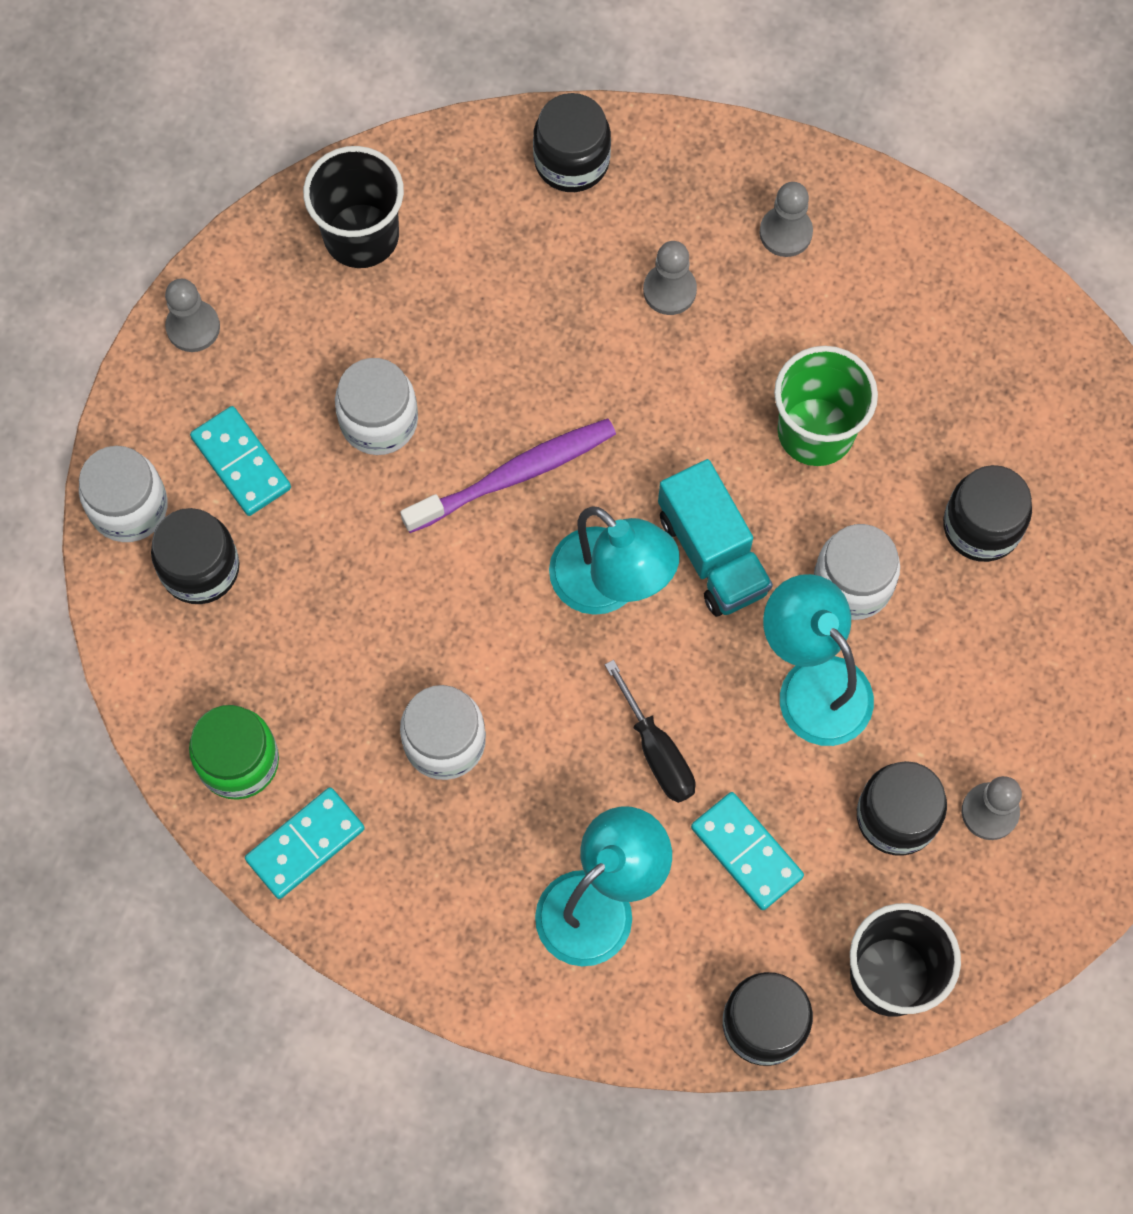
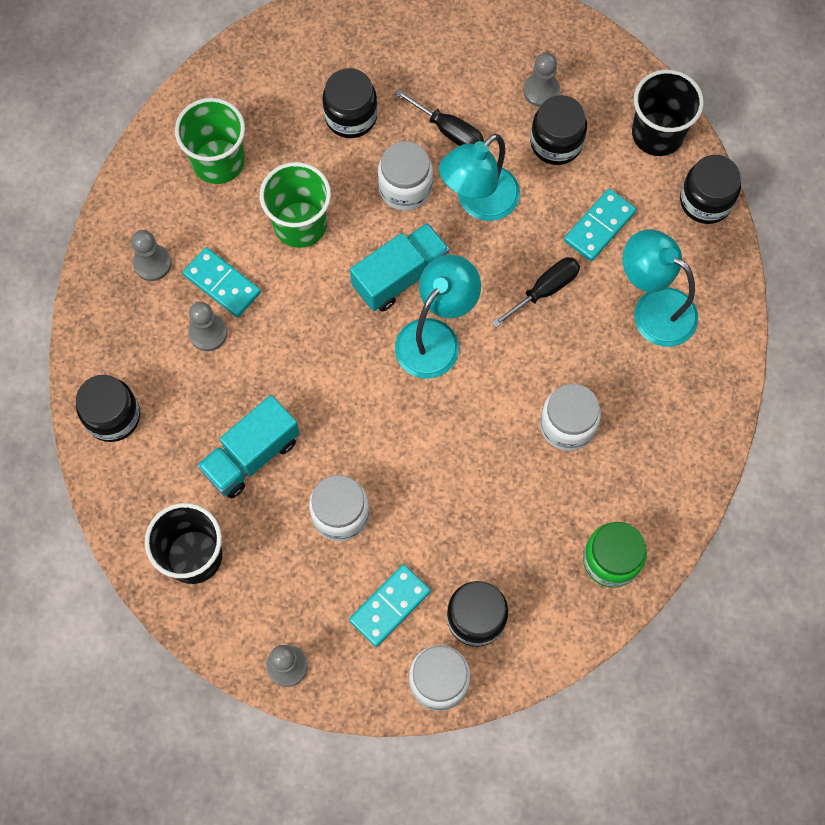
camera: 100 degrees left, 0 degrees up
turquoise domino [245,787,365,899] -> turquoise domino moved to [183,247,261,317]
purple toothbrush [400,418,616,533] -> none
none -> green cup [175,98,245,184]
none -> turquoise truck [197,395,300,499]
none -> black screwdriver [395,89,484,146]

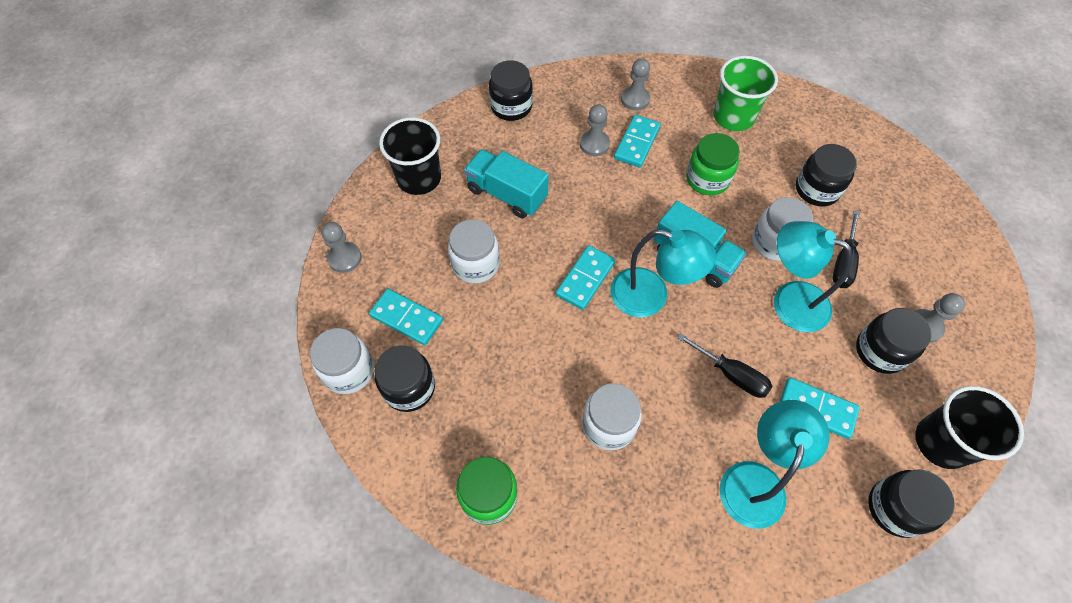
camera: 75 degrees right, 10 degrees down
green cup [260,162,331,248] -> green jar [686,133,740,195]
none -> turquoise domino [556,245,615,310]

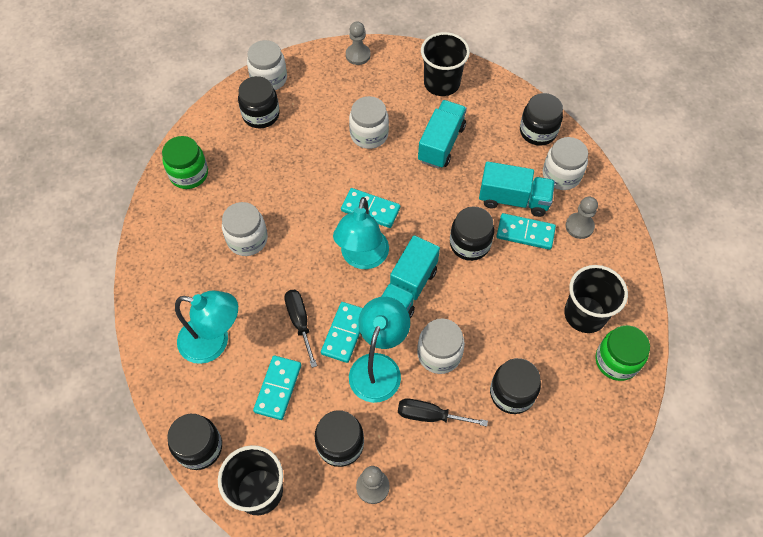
camera: 80 degrees right, 0 degrees up
turquoise domino [369,289,443,345] -> turquoise domino moved to [321,302,363,363]
grey pawn [580,104,610,156] -> turquoise truck [479,161,555,217]
black screwdriver [677,333,772,398] -> black screwdriver turned 135 degrees clockwise [284,290,317,368]
green jar [686,133,740,195] -> green jar moved to [595,325,650,381]
green cup [713,56,778,131] -> black cup [564,265,628,333]
none -> black jar [450,206,494,261]
none -> white jar [543,137,588,190]

